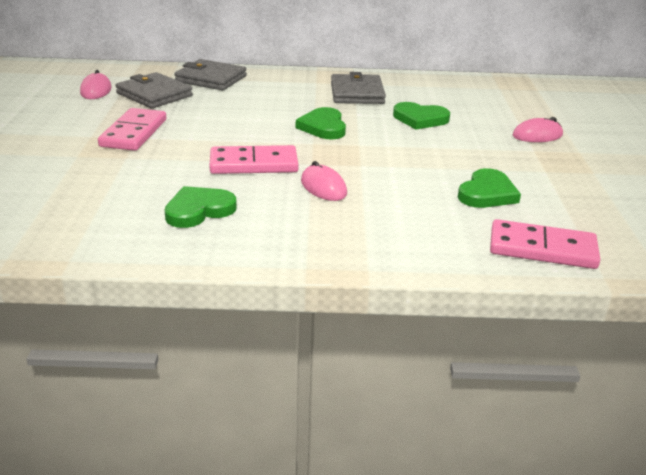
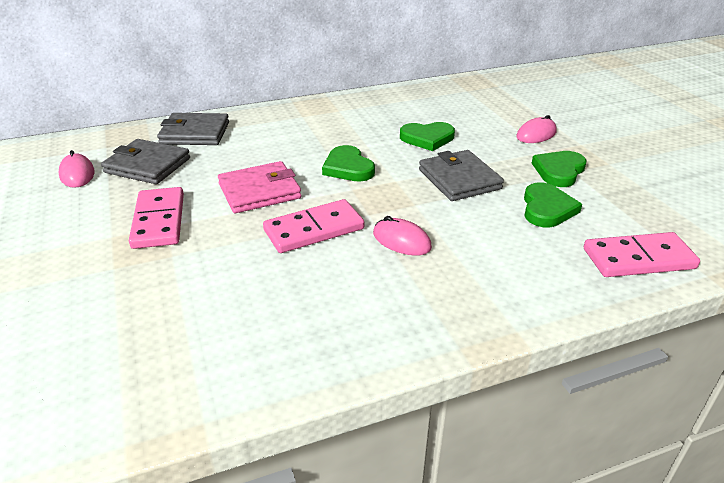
camera: 20 degrees left, 5 degrees up
green heart [164,186,237,228] -> green heart moved to [532,151,587,187]
grey wallet [331,72,386,104] -> grey wallet moved to [419,150,504,201]
none -> pink wallet [218,161,302,213]

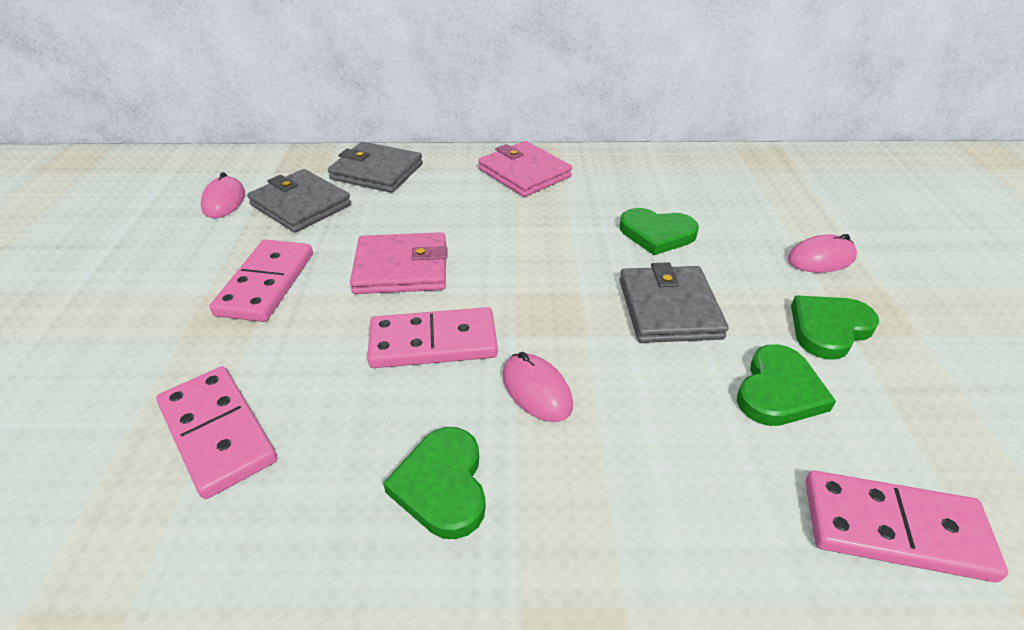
camera: 20 degrees right, 5 degrees up
green heart [322,145,375,182] -> green heart moved to [383,427,486,539]
none -> pink domino [156,366,277,499]
none -> pink wallet [478,141,572,197]

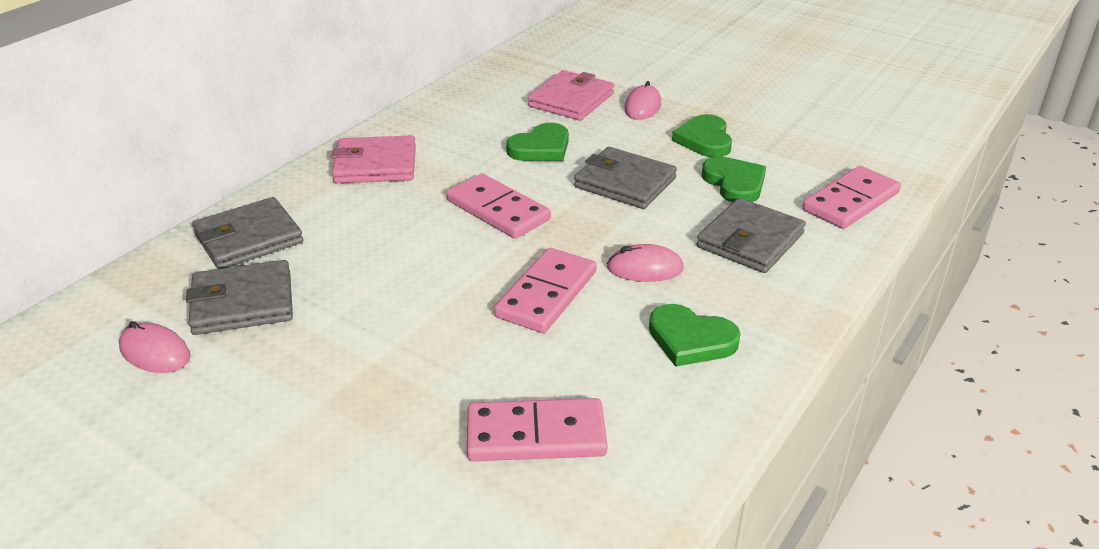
camera: 55 degrees left, 5 degrees down
pink domino [210,240,313,322] -> pink domino moved to [447,173,551,239]
pink wallet [350,232,448,294] -> pink wallet moved to [528,70,614,120]
none -> grey wallet [697,198,806,273]

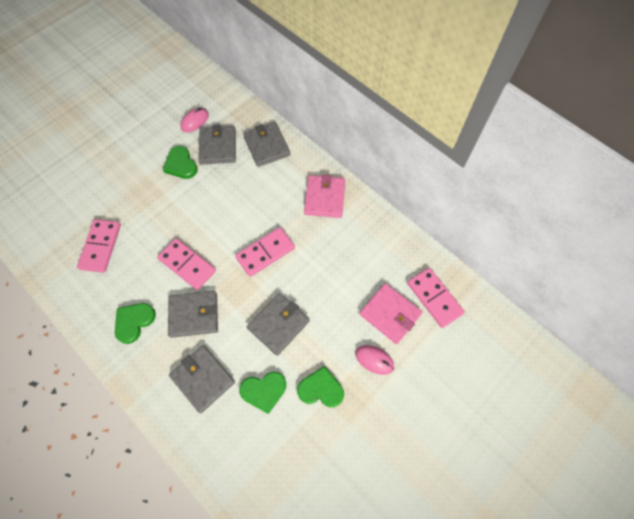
camera: 100 degrees right, 30 degrees up
green heart [506,123,569,161] -> green heart moved to [163,146,198,179]
pink mouse [607,244,684,282] -> grey wallet [168,291,218,338]
pink domino [803,166,901,229] -> pink domino moved to [407,268,465,328]

